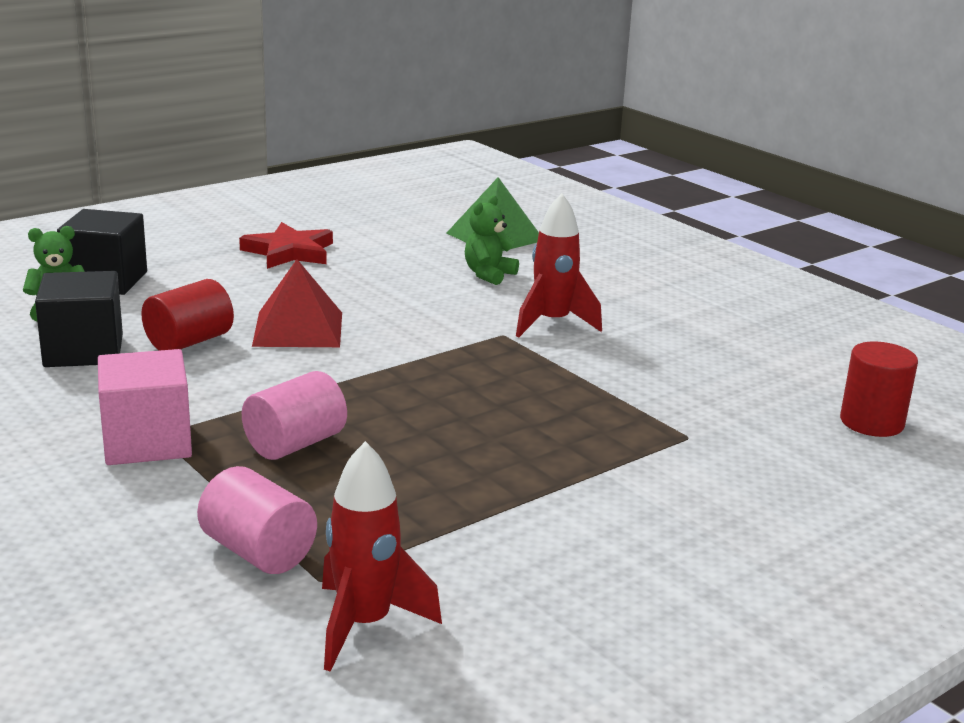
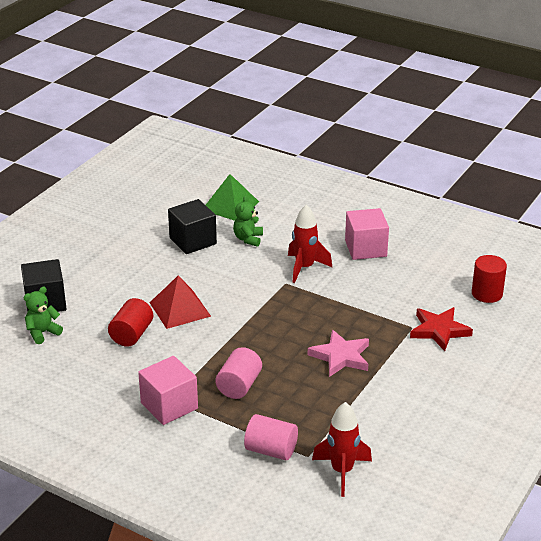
camera: 20 degrees left, 10 degrees up
black cube [35,271,123,367] -> black cube moved to [168,199,217,254]
red star [239,222,333,269] -> red star moved to [410,307,473,351]
none -> pink star [308,330,369,377]
none -> pink cube [345,208,389,260]

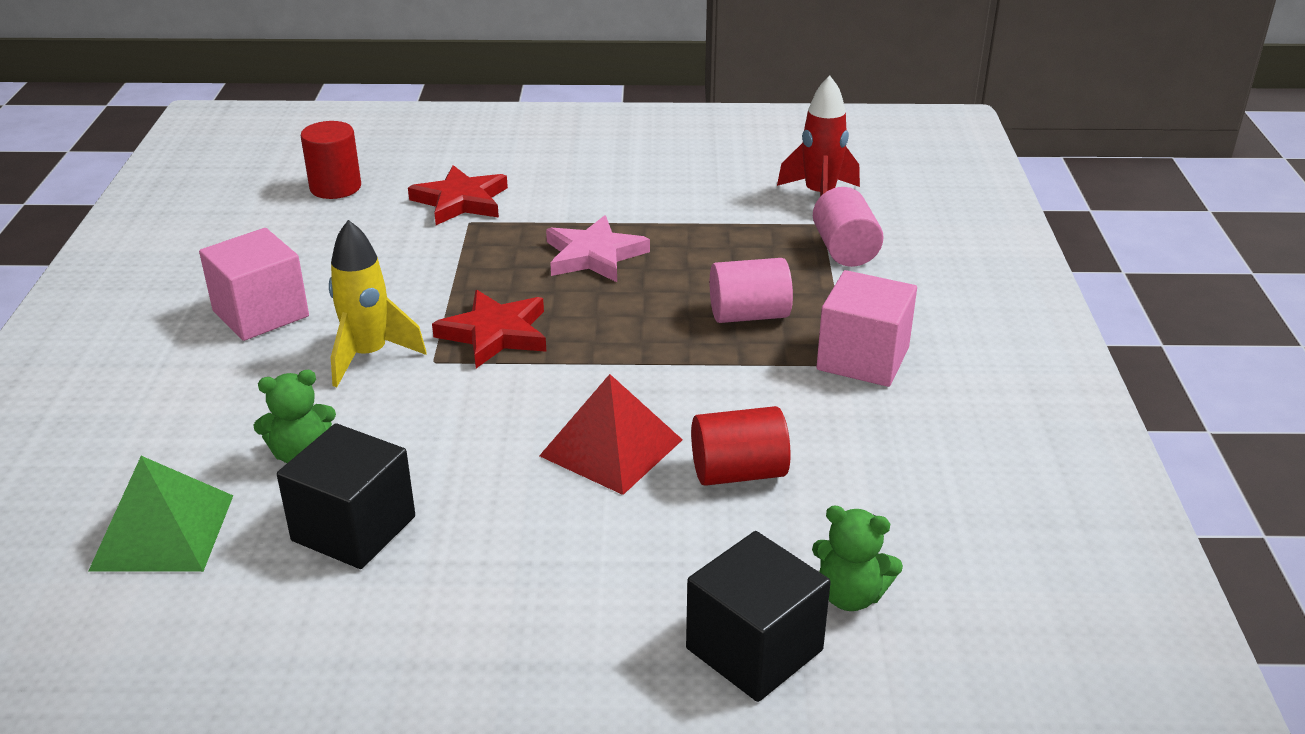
camera: 120 degrees left, 0 degrees up
red rocket [288,205,333,283] -> yellow rocket [329,220,427,387]
none -> red star [432,290,546,368]

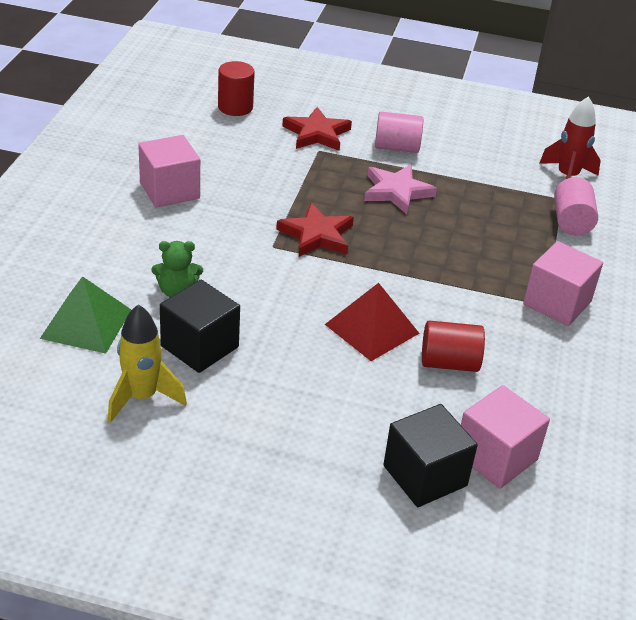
camera: 10 degrees right, 5 degrees up
yellow rocket [329,220,427,387] -> yellow rocket moved to [108,304,187,423]
pink cylinder [710,258,793,323] -> pink cylinder moved to [375,112,423,153]
green teddy bear [812,505,903,611] -> pink cube [461,385,550,489]

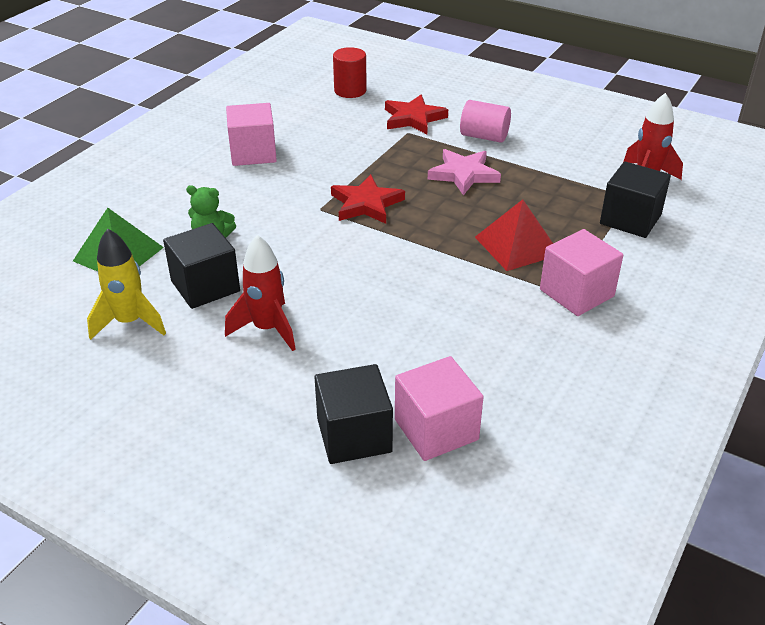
camera: 20 degrees right, 0 degrees up
red pyramid [325,283,419,361] -> red pyramid moved to [475,199,553,271]
red cylinder [422,320,485,372] -> none
pink cylinder [554,177,598,235] -> black cube [600,161,671,238]
none -> red rocket [225,235,296,351]

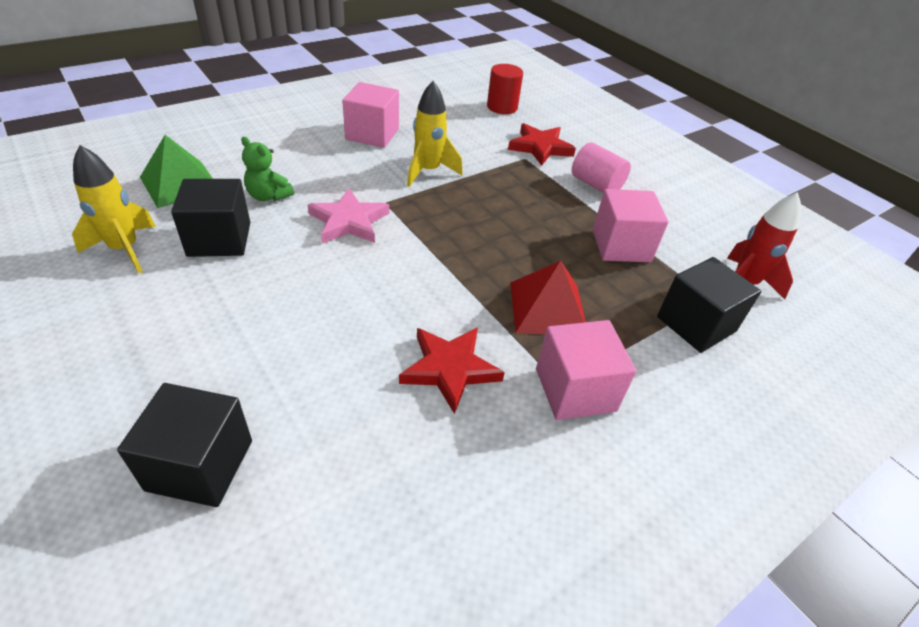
camera: 20 degrees right, 5 degrees up
red rocket [225,235,296,351] -> none
red star [331,174,405,224] -> red star moved to [399,327,505,414]
pink cube [395,356,483,461] -> pink cube moved to [593,189,668,262]
pink star [428,149,501,196] -> pink star moved to [308,188,389,244]
none -> yellow rocket [407,81,463,187]

